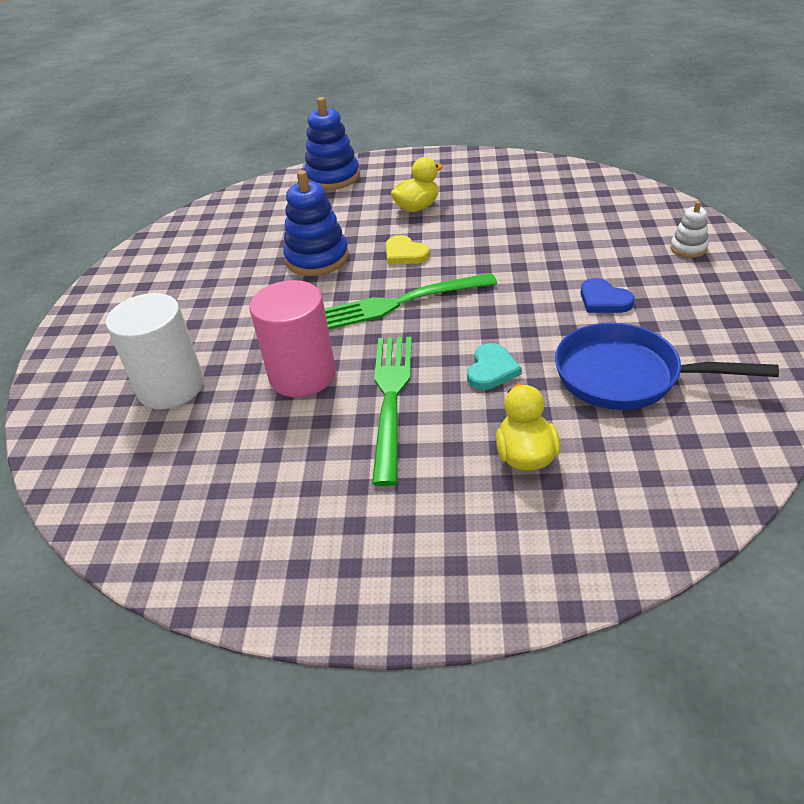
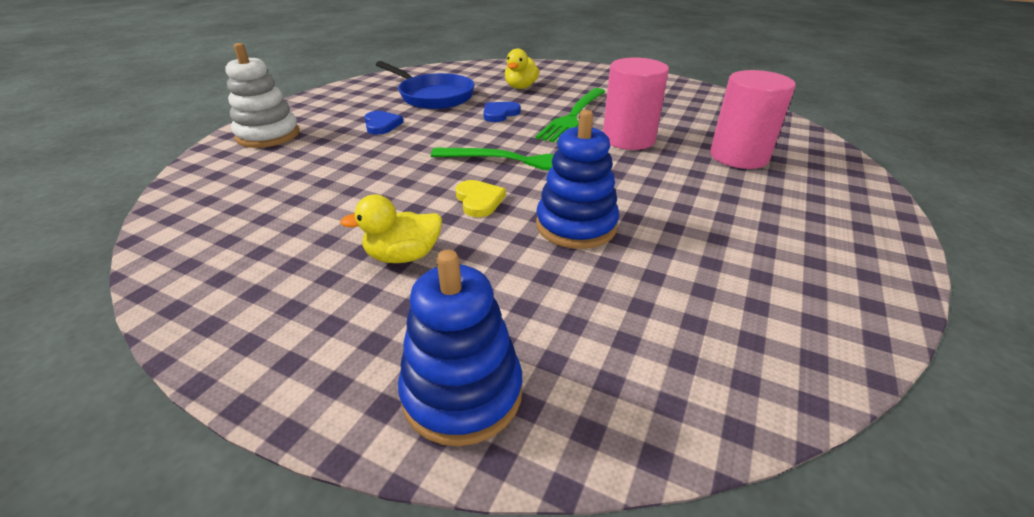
camera: 160 degrees left, 5 degrees down
white cylinder [106,293,204,409] -> pink cylinder [710,70,796,169]
turquoise heart [467,343,522,390] -> blue heart [483,102,521,122]
white stacking toy [670,201,709,258] -> white stacking toy [225,43,299,148], size x1.92

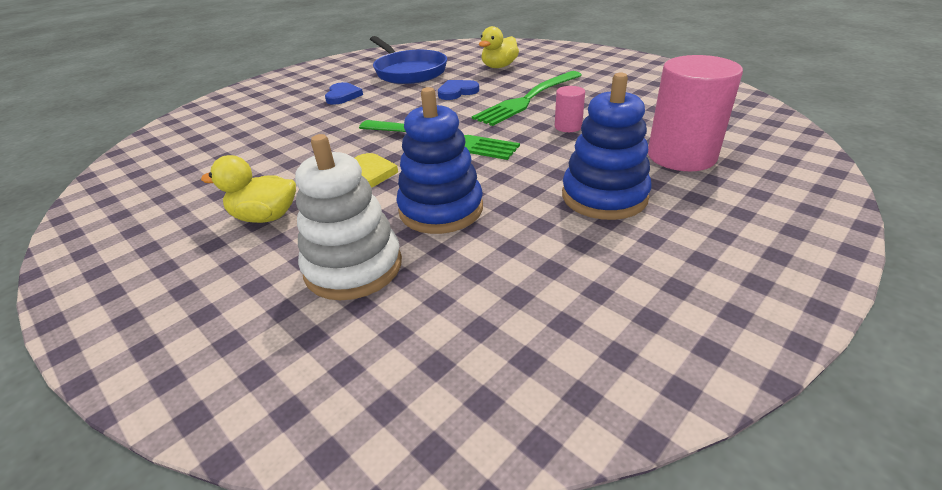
camera: 20 degrees right, 0 degrees up
white stacking toy [225,43,299,148] -> white stacking toy moved to [295,134,402,300]
blue stacking toy [398,250,523,446] -> blue stacking toy moved to [562,72,651,220]
pink cylinder [603,57,669,150] -> pink cylinder [555,86,585,132], size x0.47

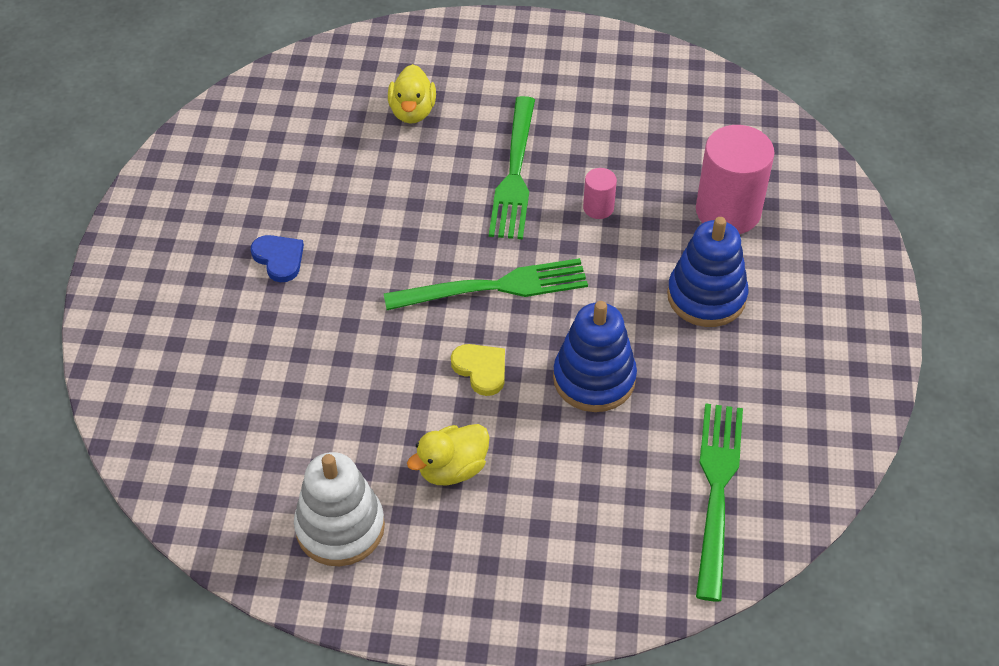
camera: 40 degrees left, 15 degrees up
white stacking toy [295,134,402,300] -> white stacking toy moved to [294,452,385,566]
blue pan [370,36,447,84] -> none
blue heart [438,80,479,100] -> none
none -> green fork [696,403,743,602]

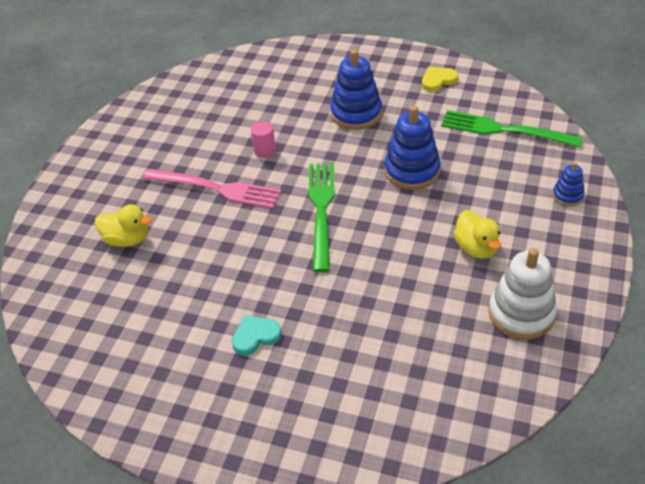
camera: 75 degrees left, 5 degrees down
blue heart [251,235,304,282] -> turquoise heart [232,315,282,355]
yellow heart [451,344,505,396] -> yellow heart moved to [422,67,458,92]
green fork [489,96,535,239] -> pink fork [143,168,281,209]
pink cylinder [696,125,775,234] -> none
none -> blue stacking toy [553,162,585,206]

